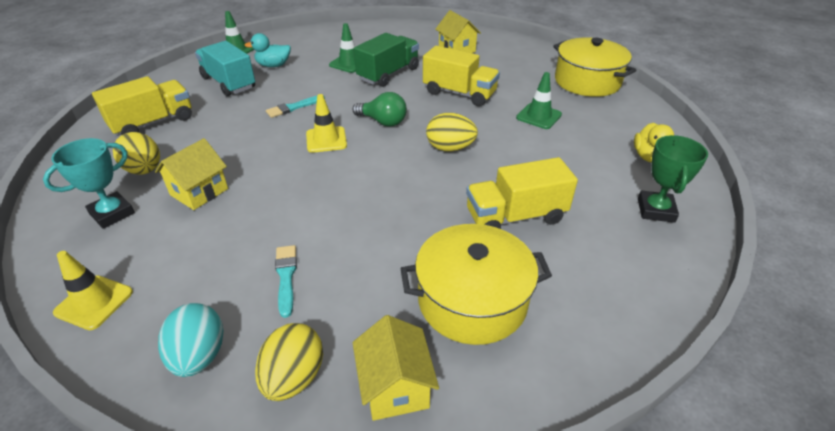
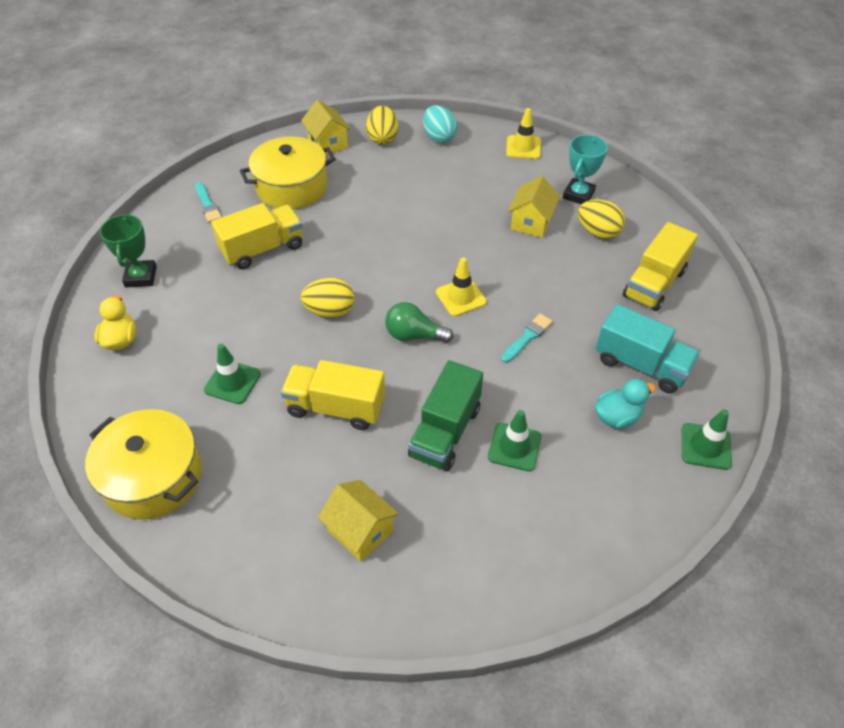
camera: 165 degrees right, 10 degrees up
turquoise brush [275,245,297,318] -> turquoise brush moved to [195,182,222,223]

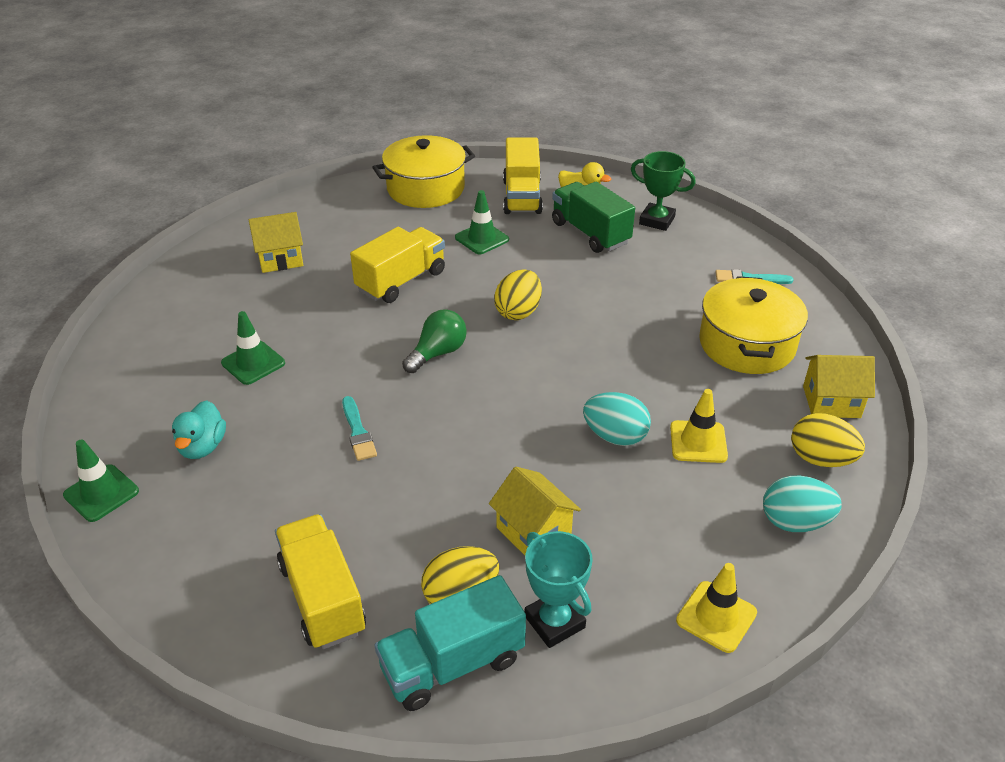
camera: 120 degrees right, 10 degrees down
yellow truck [211,203,303,269] -> yellow truck moved to [503,137,543,214]
green truck [408,360,483,471] -> green truck moved to [552,182,635,253]
yellow traffic cone [436,258,487,316] -> yellow traffic cone moved to [670,389,728,463]
turquoise truck [595,304,700,394] -> turquoise truck moved to [375,575,526,711]
none -> turquoise egg [583,392,651,446]

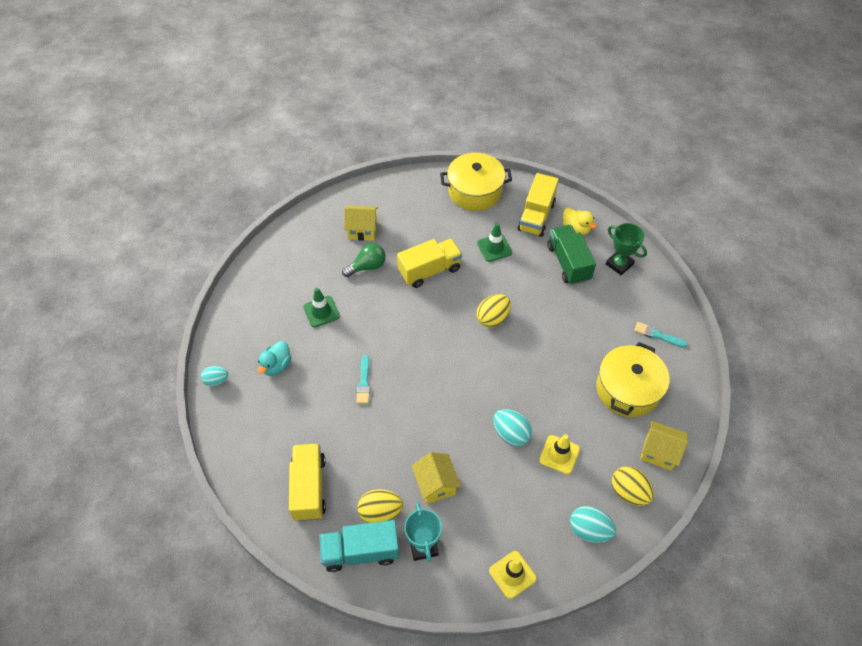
camera: 20 degrees right, 15 degrees up
green traffic cone [63,439,139,522] -> turquoise egg [201,366,228,387]
green light bulb [402,309,467,373] -> green light bulb moved to [342,243,386,277]

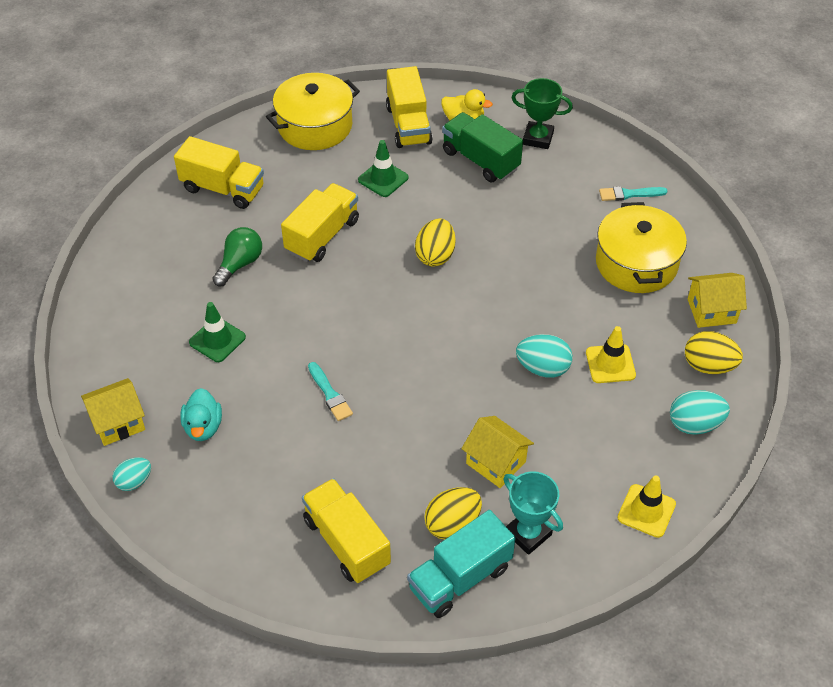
camera: 30 degrees left, 5 degrees down
yellow house [344,206,378,241] -> yellow house moved to [81,378,145,446]
none -> yellow truck [174,136,264,209]

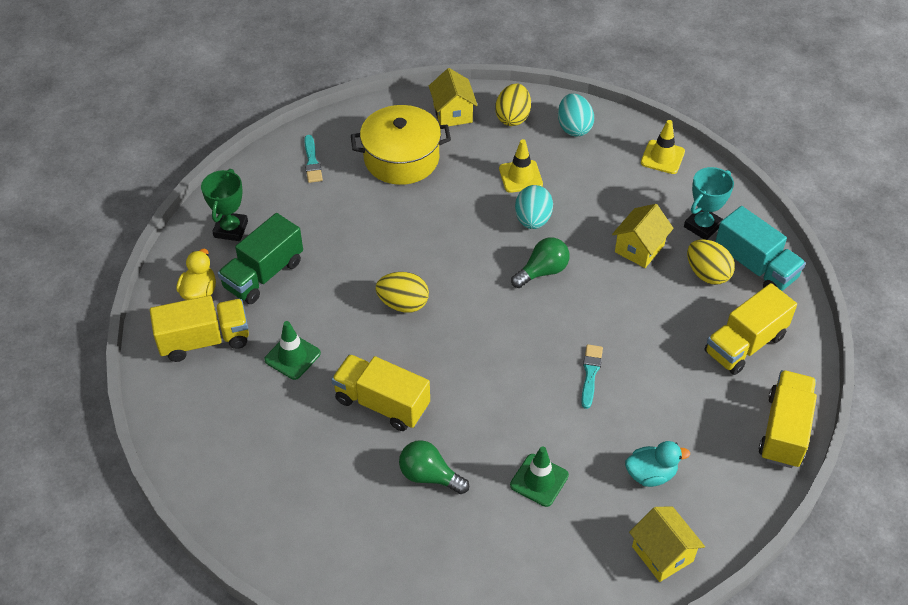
camera: 95 degrees left, 0 degrees up
turquoise egg [112,457,151,491] -> none
yellow truck [174,136,264,209] -> yellow truck moved to [759,370,817,468]
yellow pot [266,73,360,150] -> none
turquoise brush [308,362,353,421] -> turquoise brush turned 45 degrees counterclockwise [581,344,603,409]
none -> green light bulb [511,237,569,288]

